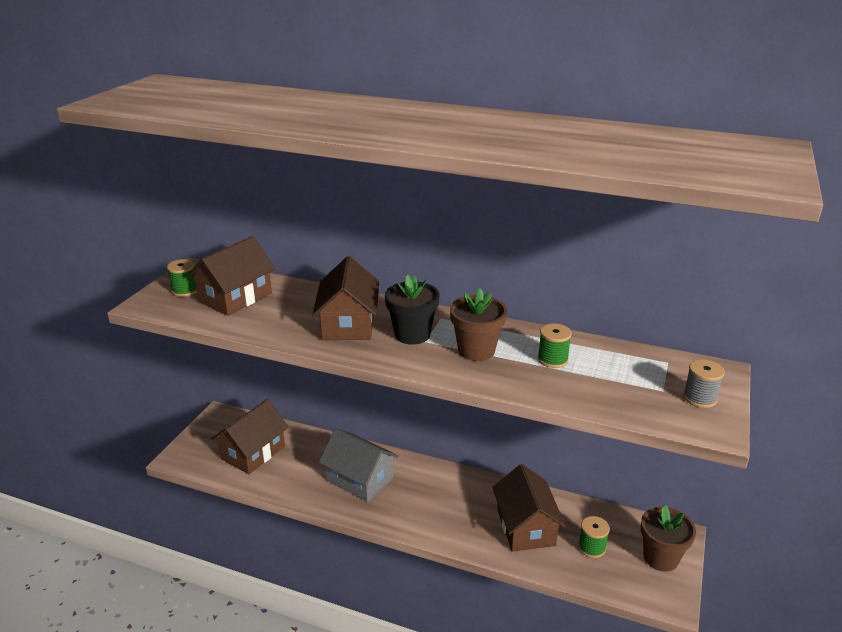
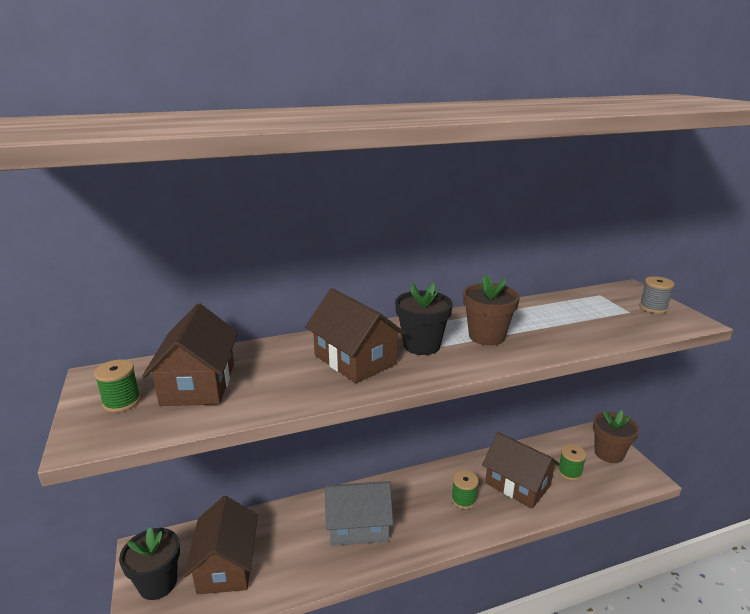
camera: 40 degrees left, 5 degrees down
green spool [538,323,572,368] -> green spool moved to [451,470,479,509]
none -> black flower pot [119,527,180,600]

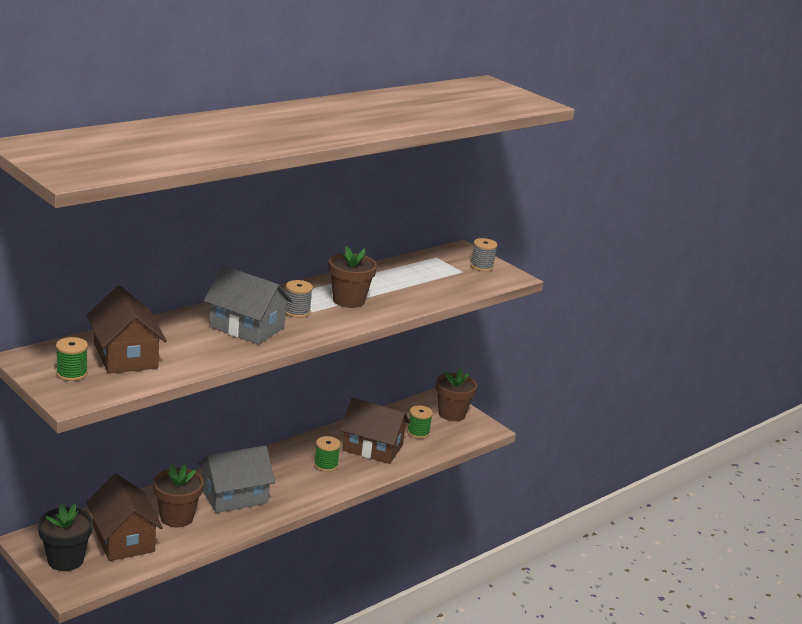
camera: 25 degrees left, 0 degrees up
brown house [305,288,406,383] -> grey house [204,266,292,344]
black flower pot [395,283,453,355] -> grey spool [285,280,313,318]
none -> brown flower pot [153,464,204,527]

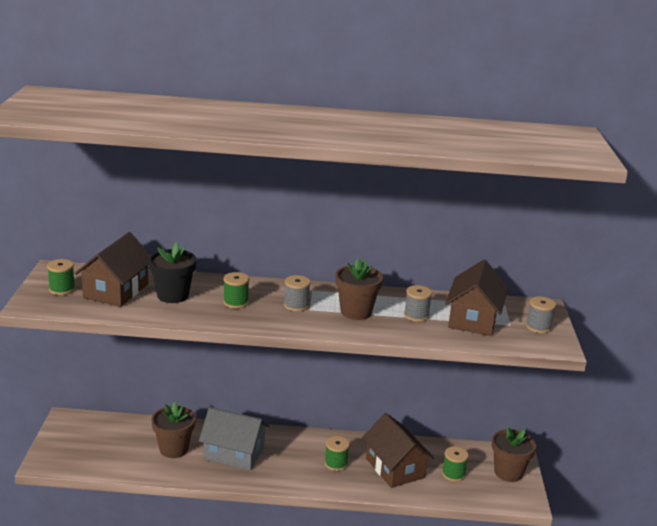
camera: 45 degrees right, 0 degrees up
black flower pot [38,503,93,571] -> black flower pot moved to [148,242,197,303]
brown house [86,474,163,561] -> brown house moved to [445,260,508,336]
grey house [204,266,292,344] -> green spool [223,272,249,309]
none -> grey spool [404,285,432,322]

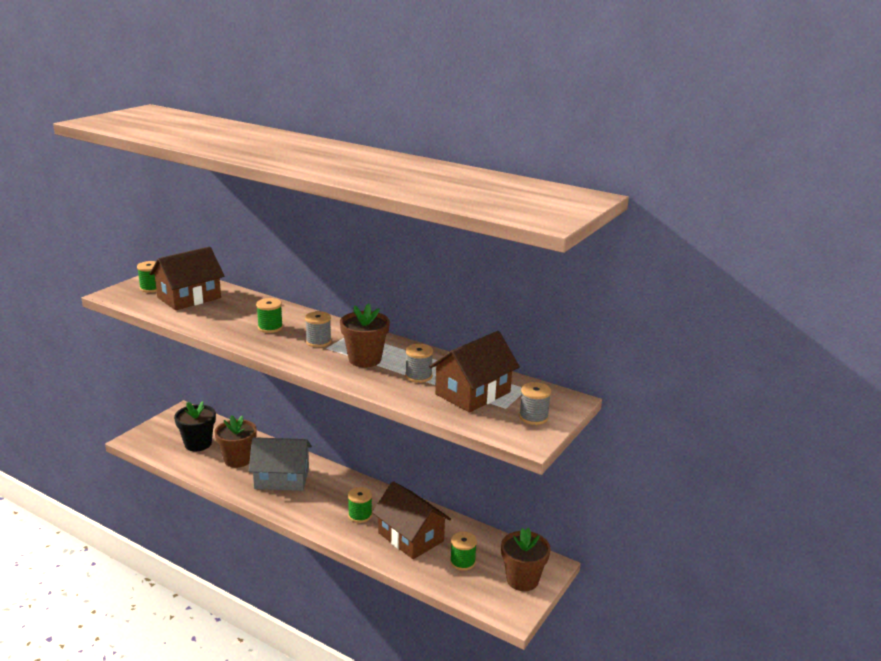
camera: 30 degrees right, 0 degrees up
black flower pot [148,242,197,303] -> black flower pot moved to [174,401,216,451]
grey house [199,407,270,471] -> grey house turned 45 degrees counterclockwise [249,437,312,491]
brown house [362,413,434,488] -> brown house turned 45 degrees counterclockwise [372,481,451,559]

